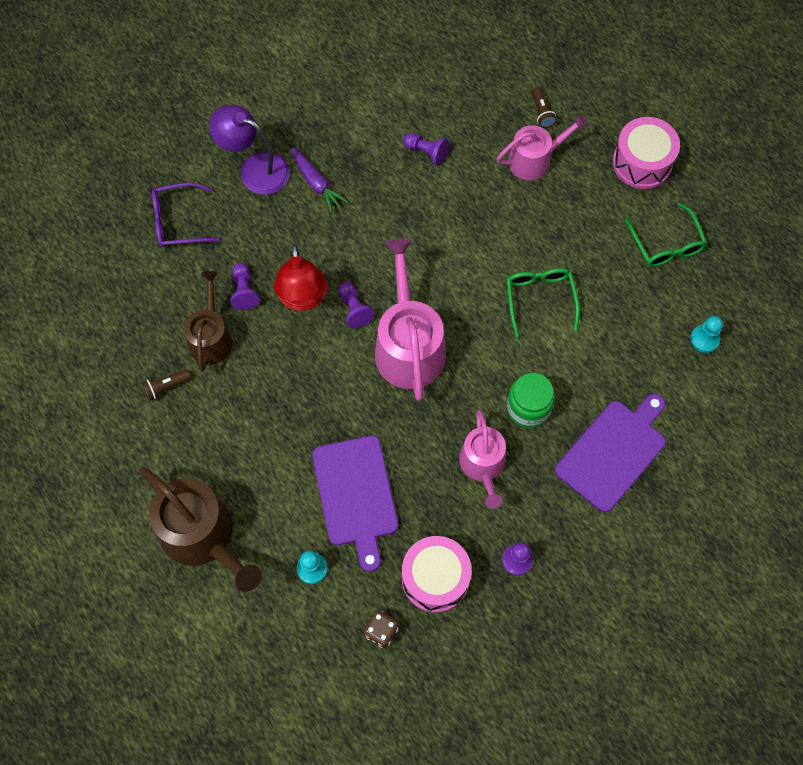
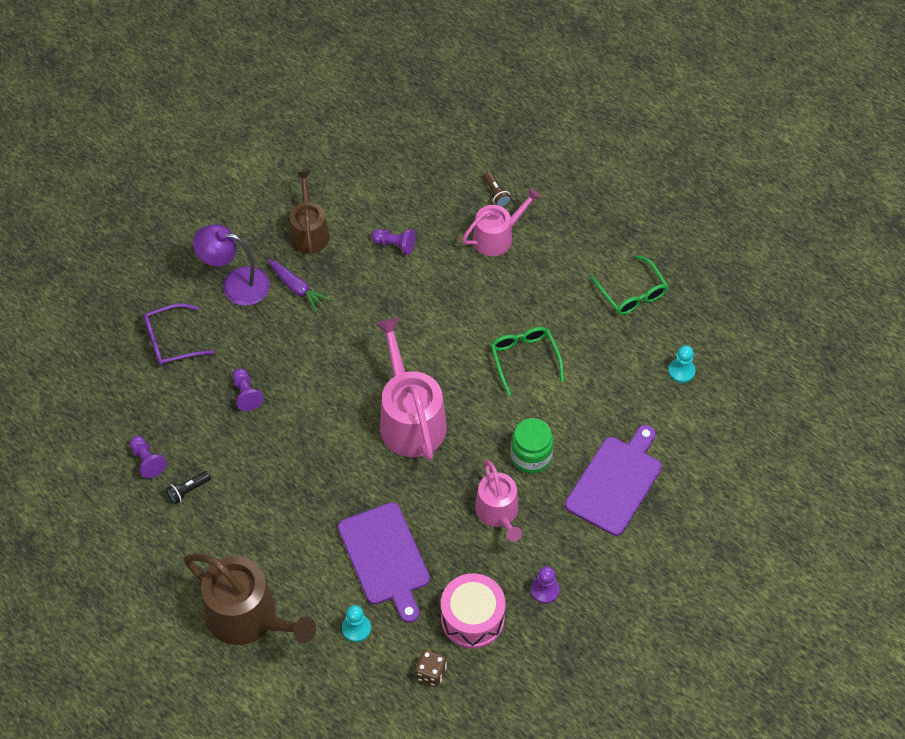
camera: 10 degrees left, 10 degrees down
brown flashlight [142,369,191,400] -> black flashlight [166,471,211,504]
brown watering can [184,271,233,372] -> brown watering can moved to [290,171,330,254]
red lamp [274,244,327,311] -> none
purple pawn [338,282,374,328] -> purple pawn moved to [129,436,167,478]
pink drum [613,117,680,189] -> none

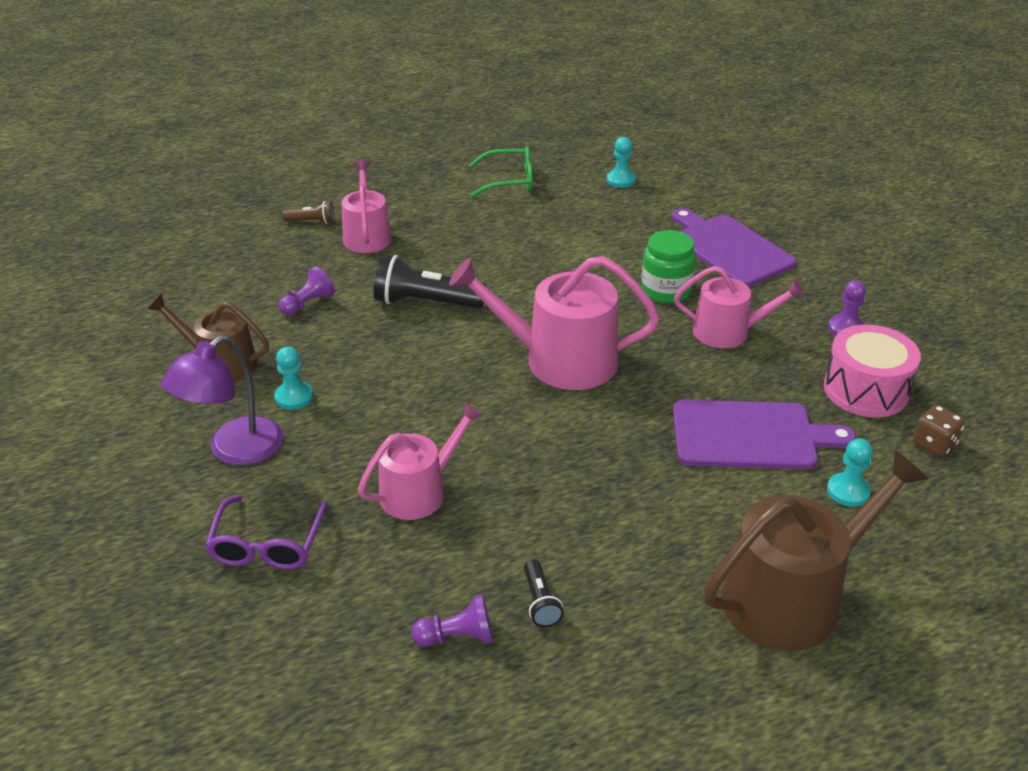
camera: 65 degrees left, 20 degrees down
purple pawn [232,368,264,411] -> pink watering can [358,402,483,520]
purple carrot [268,259,331,312] -> turquoise pawn [274,346,313,410]
green glasses [491,327,564,396] -> none
none -> black flashlight [374,255,487,309]

